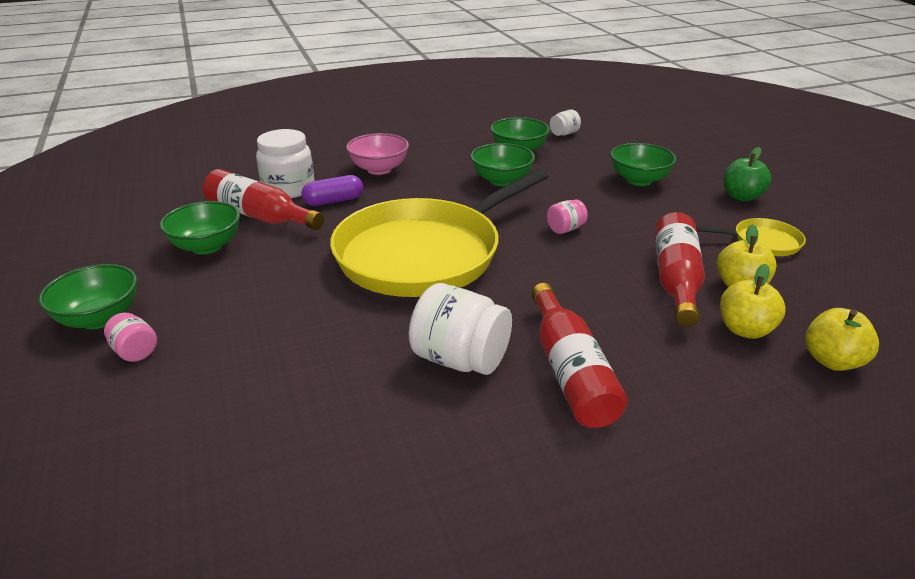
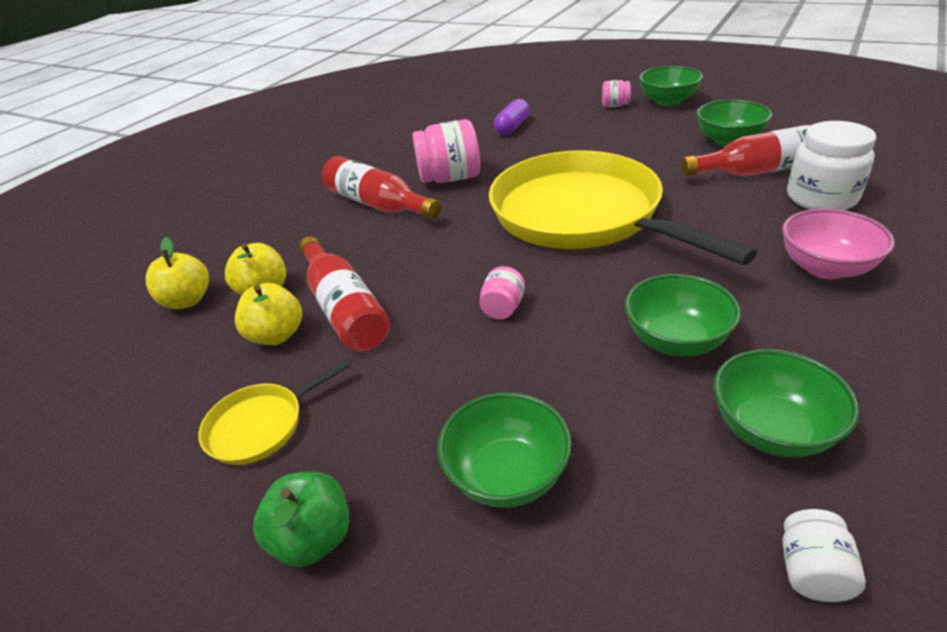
camera: 145 degrees right, 5 degrees up
purple capsule [302,175,363,206] -> purple capsule moved to [494,99,530,135]
yellow pan [330,169,549,297] -> yellow pan turned 45 degrees counterclockwise [489,150,757,265]
white jar [409,283,512,375] -> pink jar [412,119,480,183]

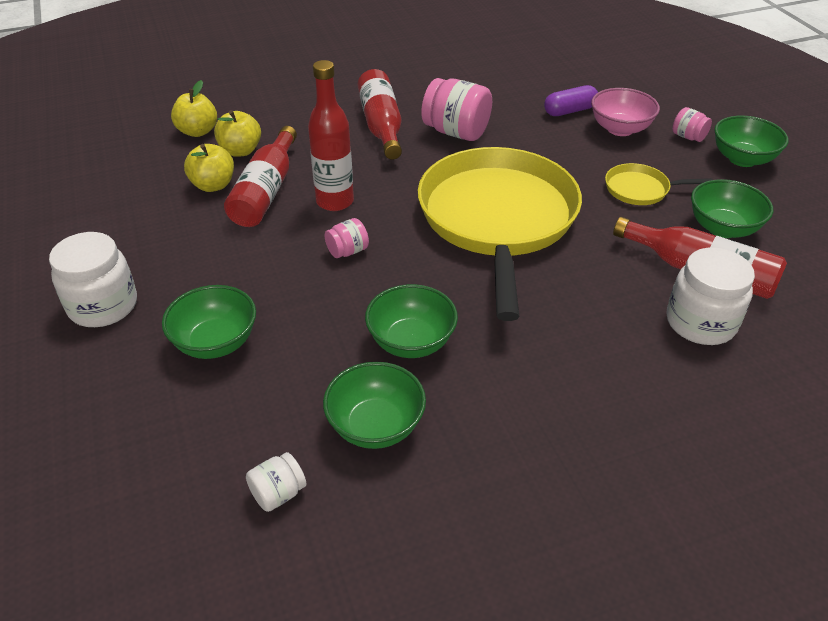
camera: 35 degrees right, 5 degrees up
yellow pan [198,360,350,465] -> yellow pan moved to [605,163,713,205]
green apple [253,472,349,567] -> white jar [49,232,137,327]
pink bowl [782,209,895,279] -> pink bowl moved to [591,88,660,136]
none -> red bottle [308,60,354,211]

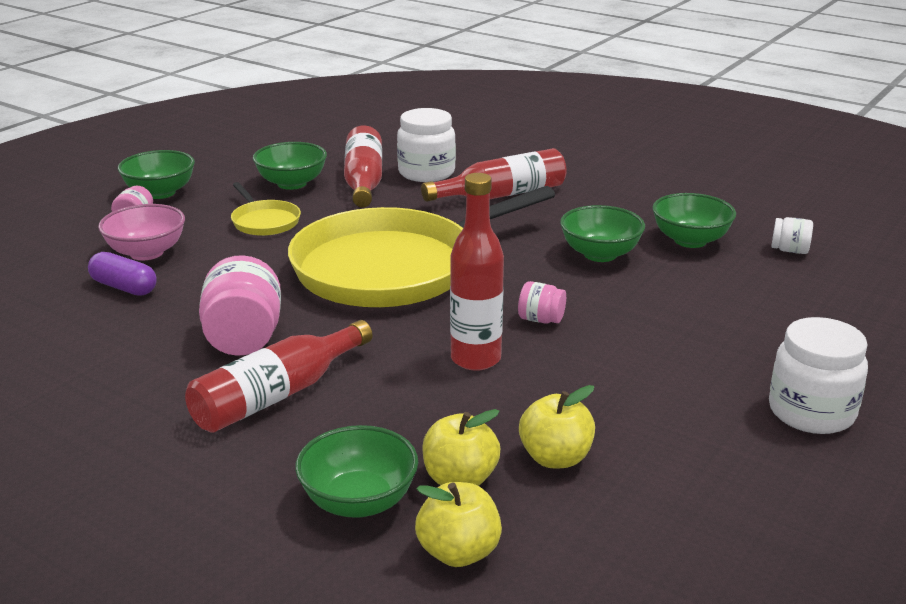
camera: 125 degrees left, 15 degrees down
green bowl [162,285,256,359] -> green bowl moved to [295,425,418,518]
red bottle [224,126,297,227] -> red bottle moved to [421,148,567,202]

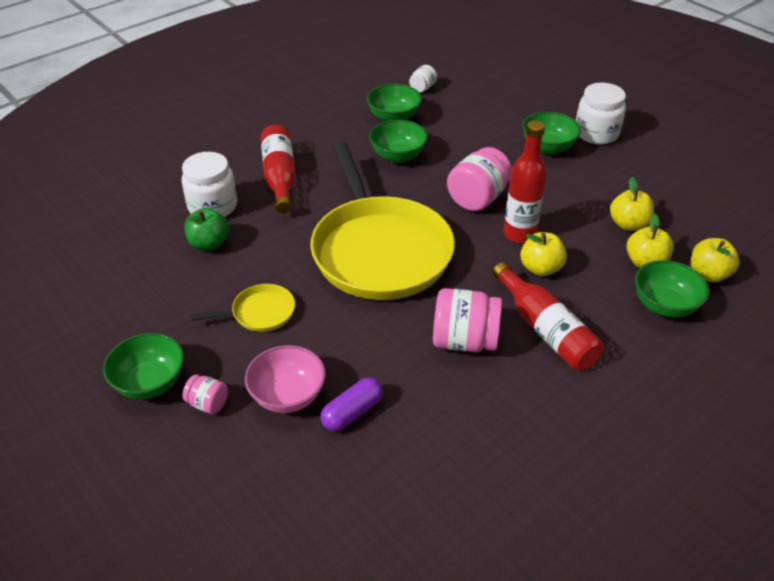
camera: 75 degrees left, 15 degrees up
green bowl [253,142,327,190] -> green bowl moved to [522,112,581,154]
red bottle [344,126,382,207] -> green apple [185,208,229,251]
pink jar [518,281,566,324] -> pink jar [447,147,512,211], size x1.94
none -> yellow apple [520,232,567,276]

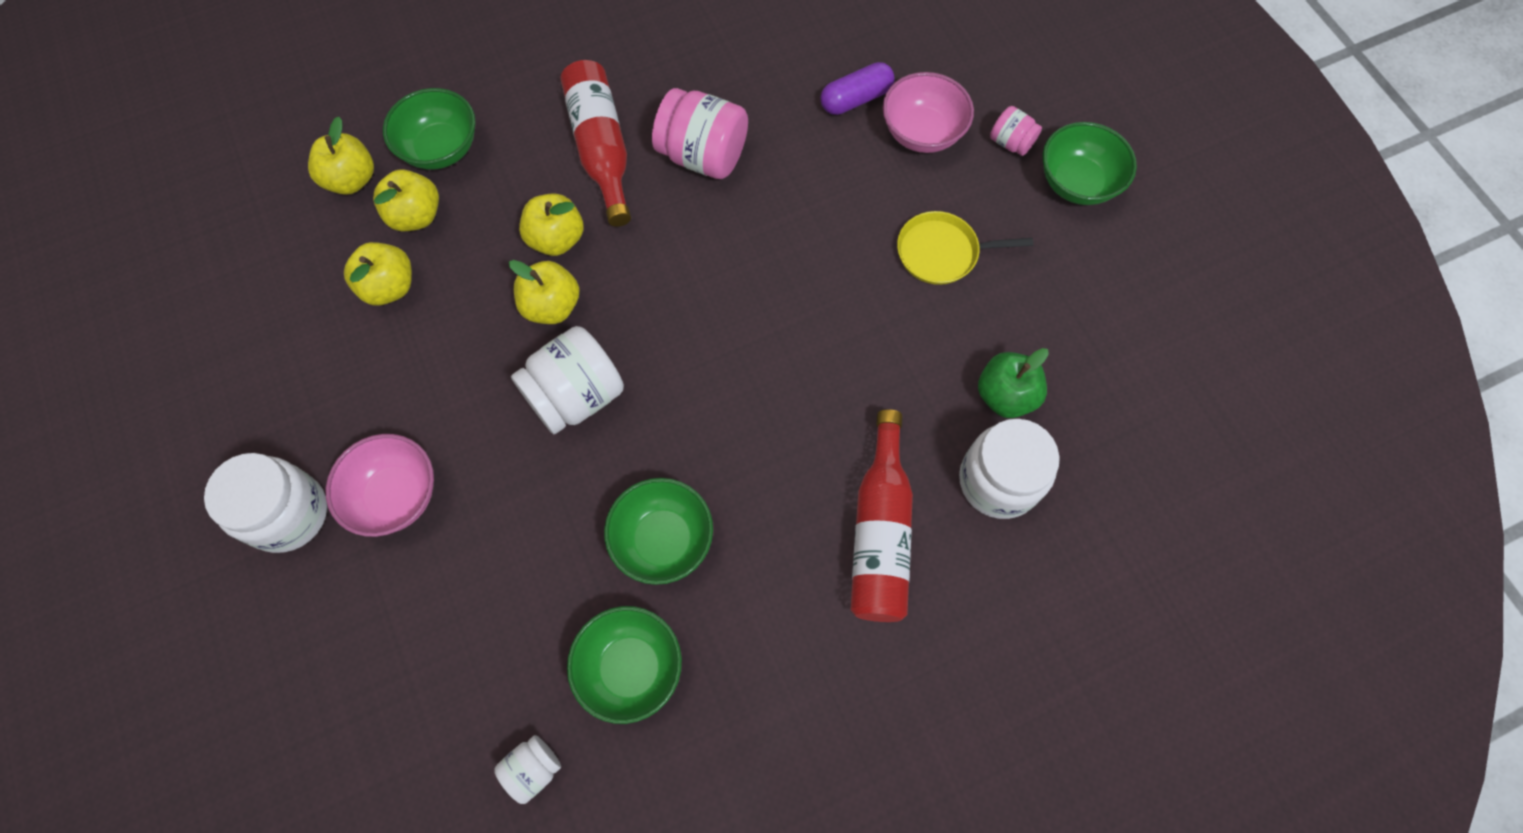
camera: 165 degrees left, 25 degrees up
yellow pan [310,142,455,300] -> none
pink jar [447,147,512,211] -> white jar [511,326,624,434]
red bottle [503,120,547,243] -> yellow apple [509,260,580,324]
green bowl [522,112,581,154] -> pink bowl [326,434,434,537]

